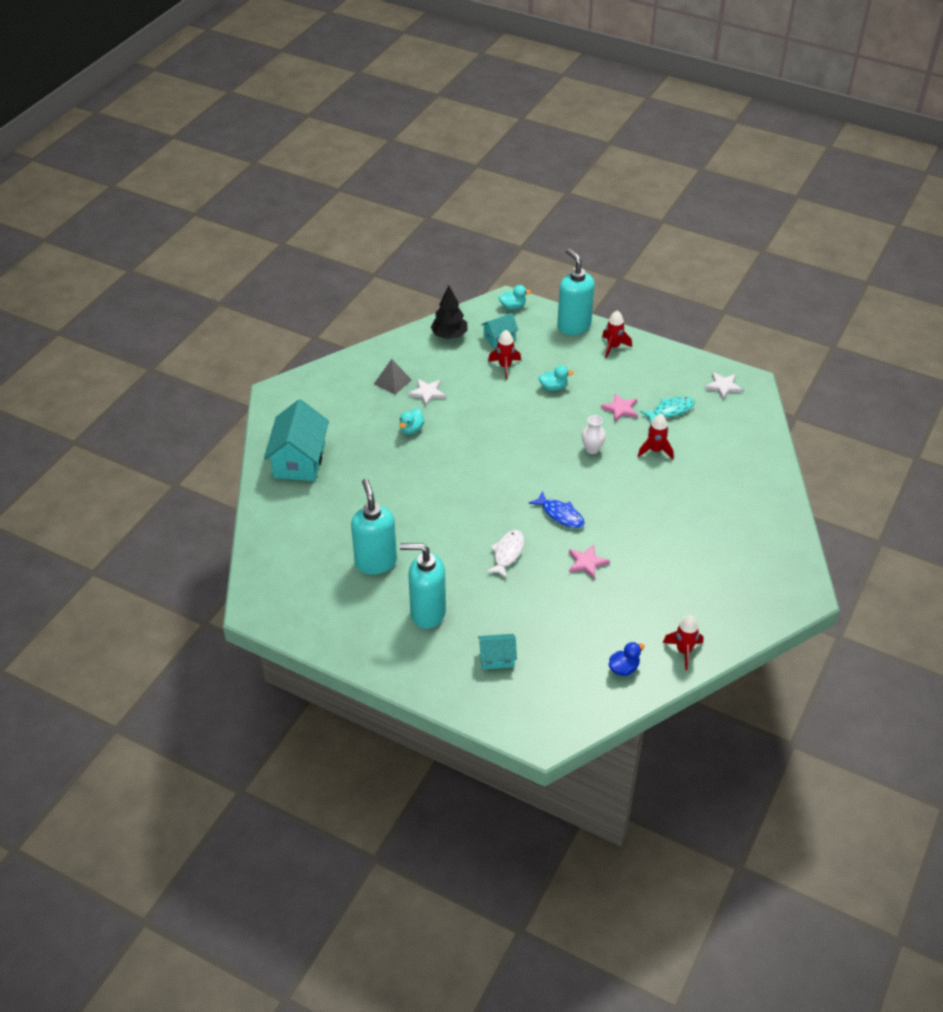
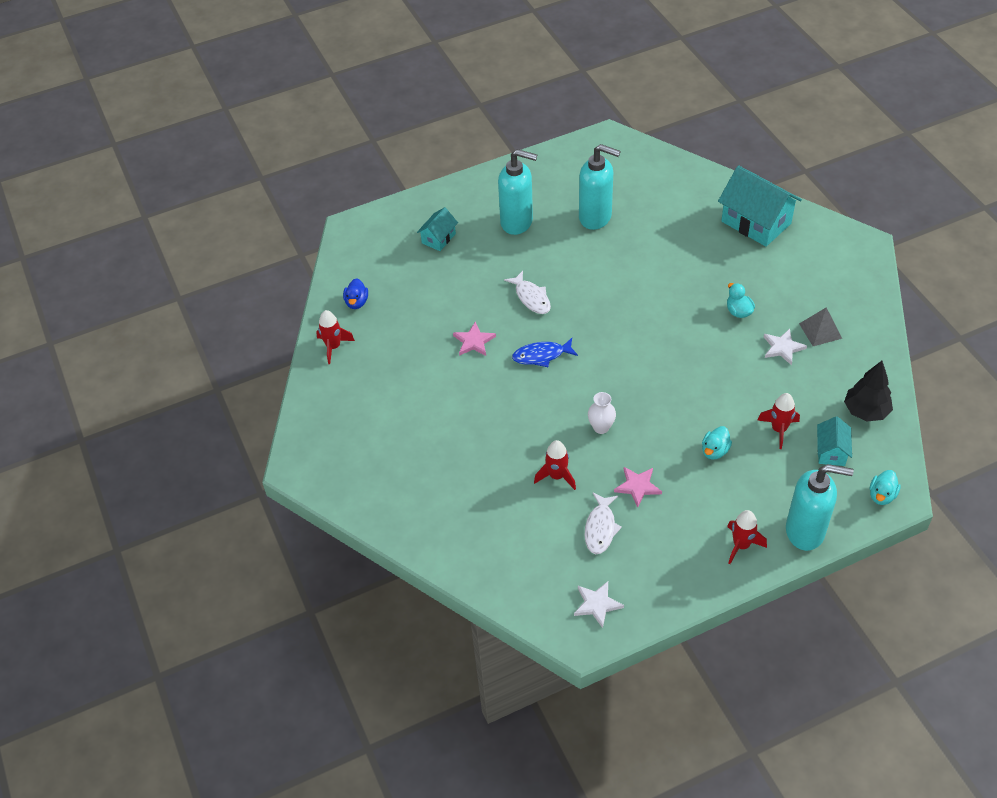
camera: 130 degrees right, 5 degrees up
turquoise soap dispenser [400,543,446,629] -> turquoise soap dispenser turned 60 degrees clockwise [498,149,537,235]
turquoise fish [640,396,695,423] -> white fish [585,493,622,554]

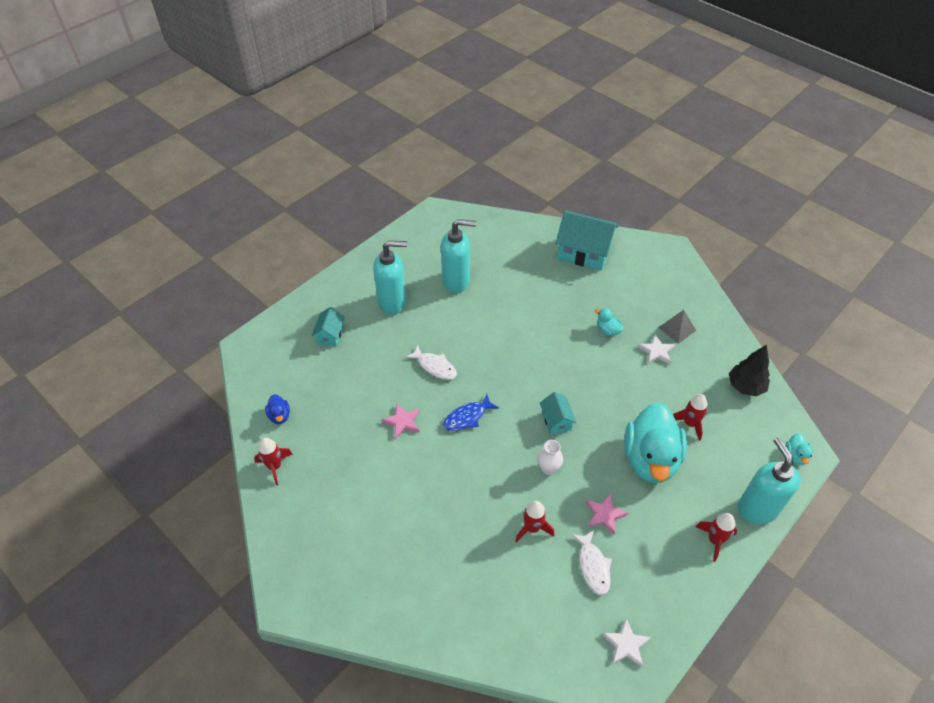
camera: 25 degrees left, 0 degrees up
turquoise duck [702,426,732,460] -> turquoise duck [624,403,687,483], size x2.45
turquoise soap dispenser [786,464,854,551] -> turquoise soap dispenser turned 90 degrees counterclockwise [738,437,801,524]
turquoise house [817,416,852,466] -> turquoise house moved to [540,392,577,435]

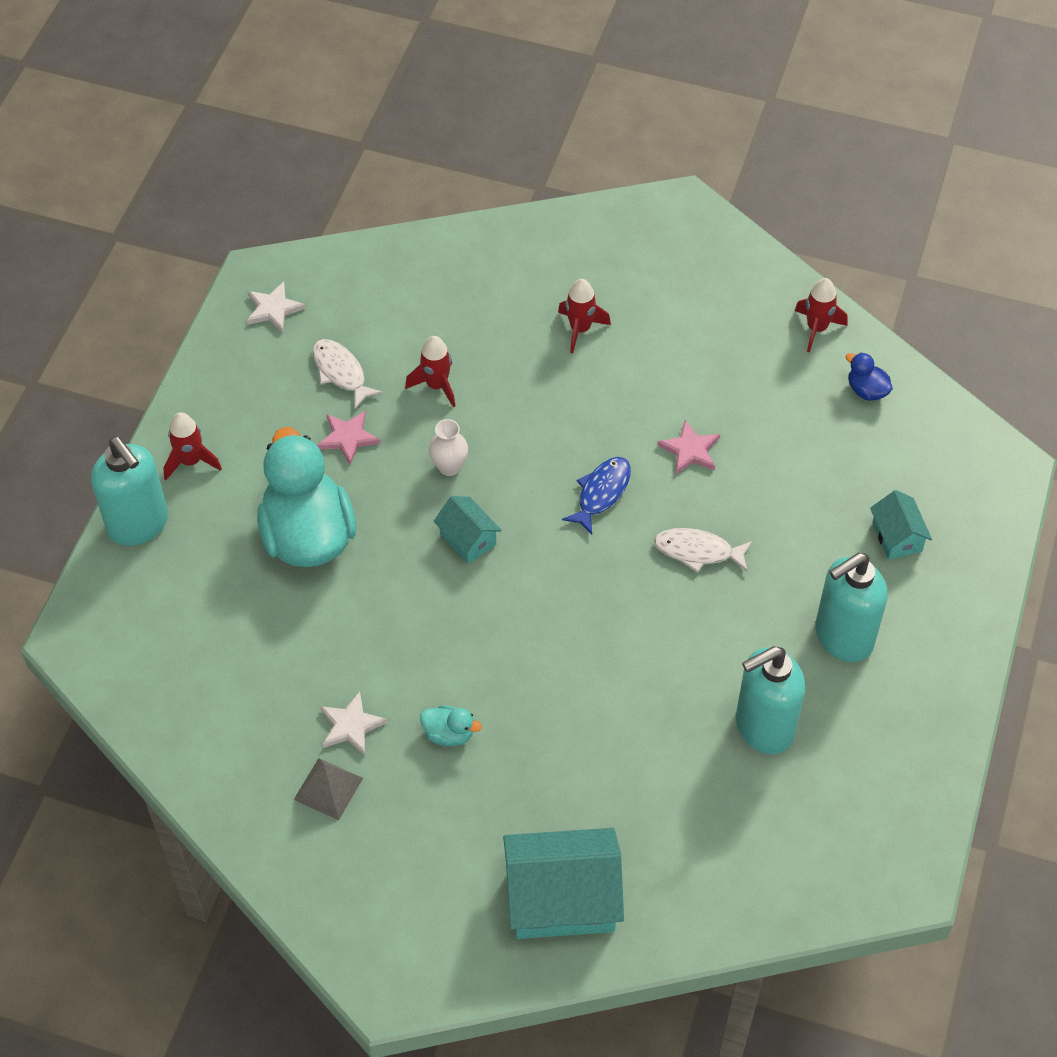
camera: 155 degrees right, 5 degrees up
red rocket [673,394,708,441] -> red rocket moved to [558,279,611,353]
black tree [729,345,770,396] -> none
turquoise duck [786,433,813,465] -> none

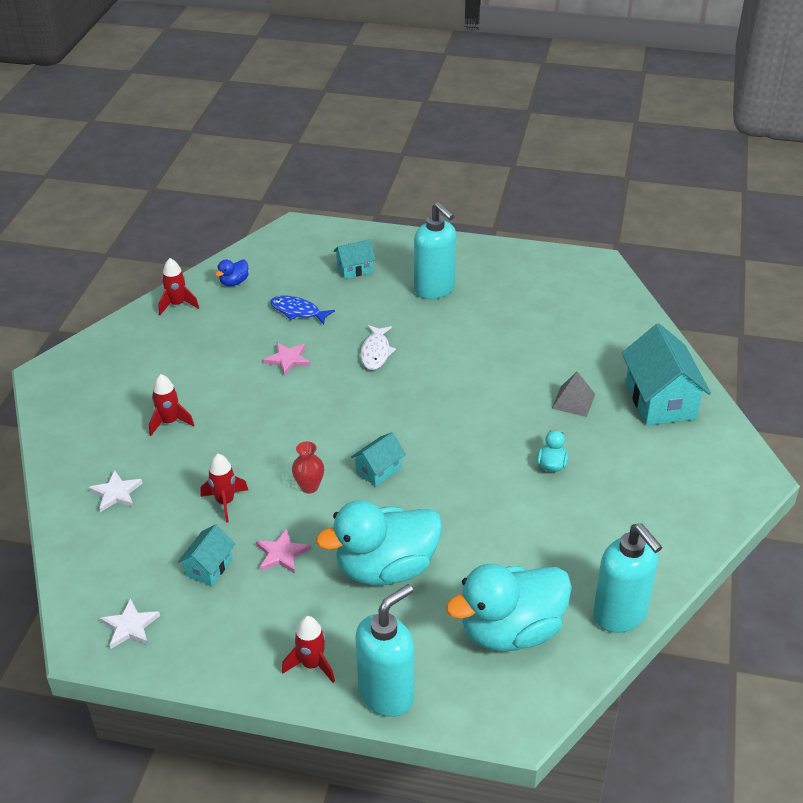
camera: 95 degrees left, 15 degrees down
grey pyramid [294,758,363,820] -> grey pyramid moved to [552,371,595,417]
white fish [312,339,383,409] -> turquoise house [178,524,235,586]
white star [320,691,388,756] -> white star moved to [88,470,143,512]
white vase [429,419,468,476] -> red vase [292,441,324,494]
blue fish [562,457,631,534] -> blue fish moved to [270,295,335,325]
turquoise soap dispenser [736,646,805,754] -> turquoise soap dispenser moved to [593,523,662,633]
none -> turquoise duck [446,564,572,651]

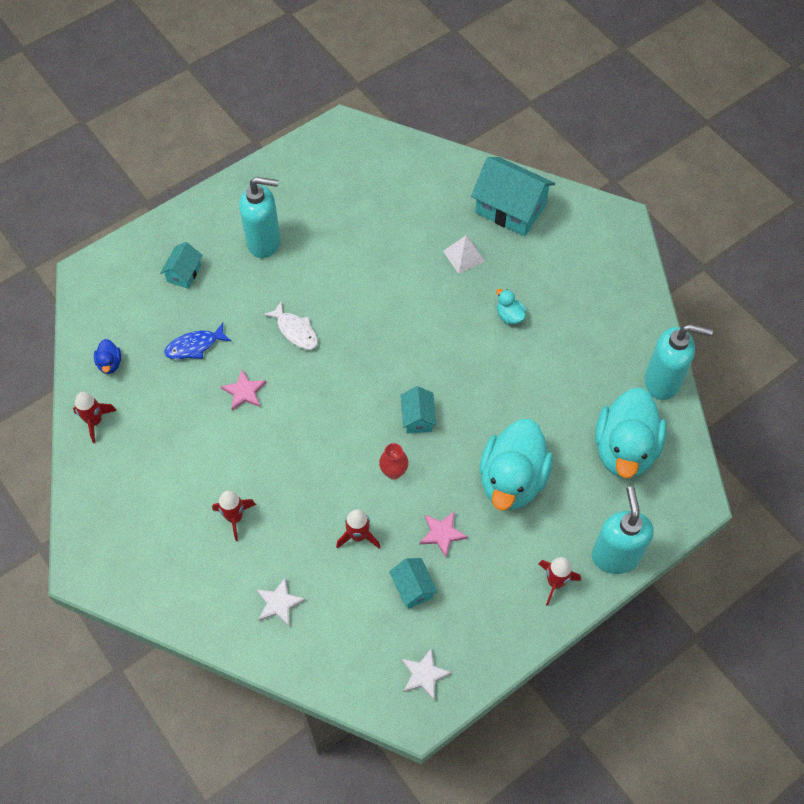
camera: 50 degrees left, 20 degrees up
grey pyramid [552,371,595,417] -> white pyramid [443,236,485,274]

